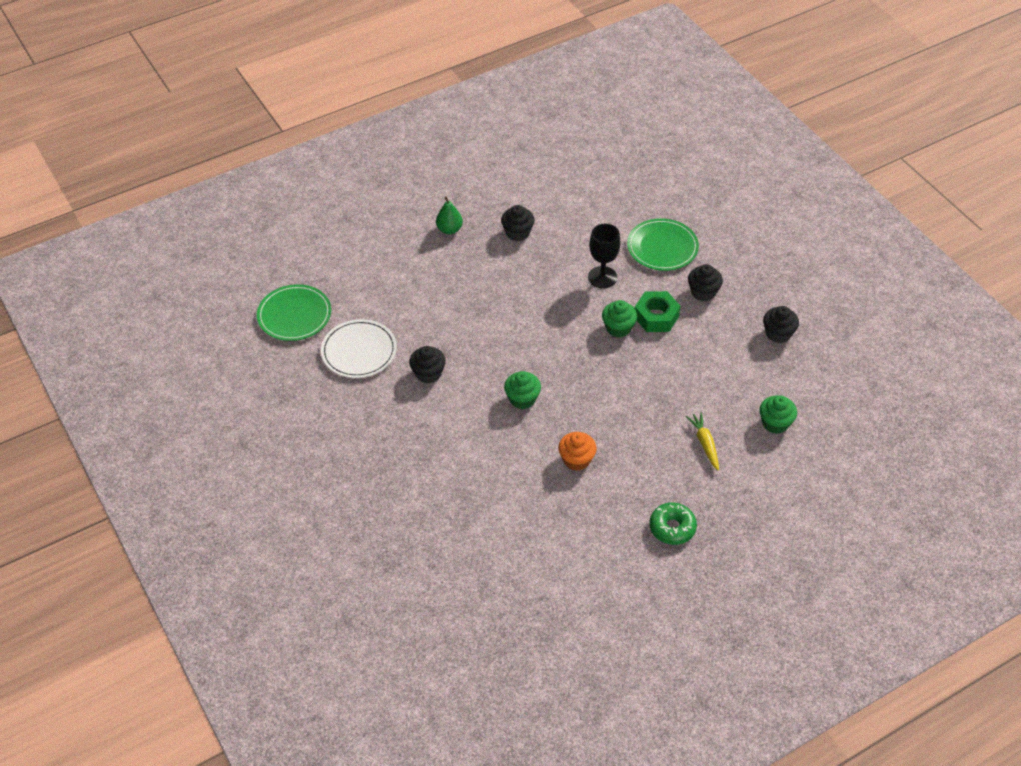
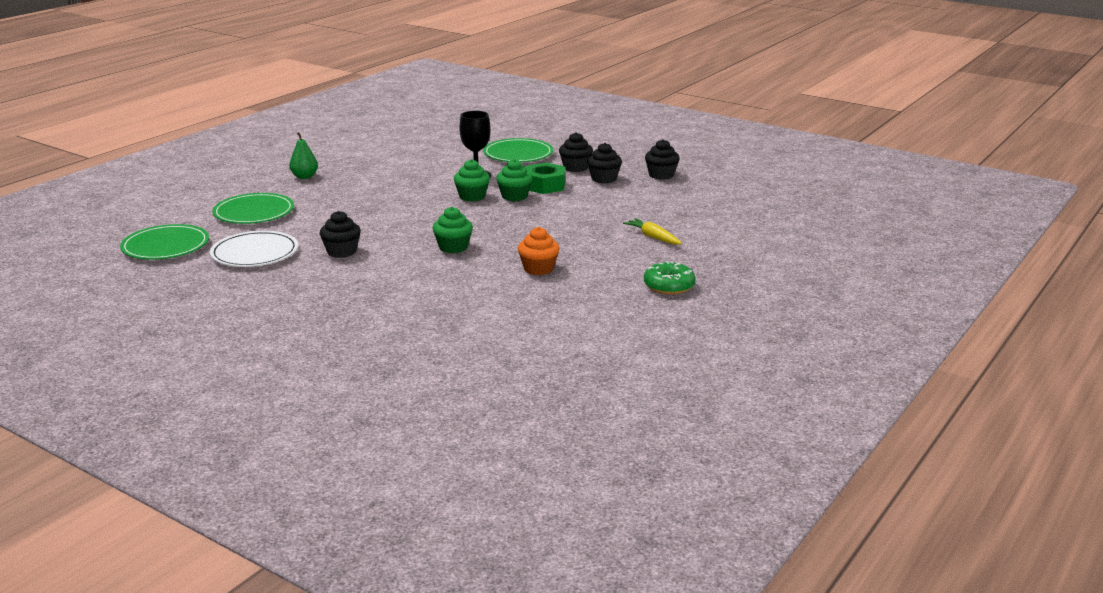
camera: 25 degrees left, 25 degrees down
black cupcake [501,205,535,241] -> black cupcake moved to [587,143,622,184]
green cupcake [760,395,797,434] -> green cupcake moved to [454,159,490,202]
none -> green plate [212,193,294,224]

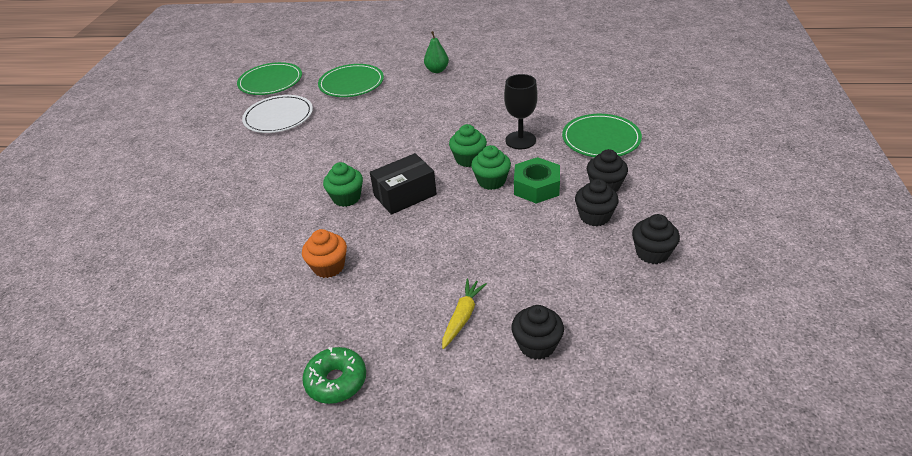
camera: 65 degrees right, 15 degrees up
black cupcake [320,211,361,258] -> black cupcake moved to [512,305,564,360]
none -> black box [370,153,437,215]

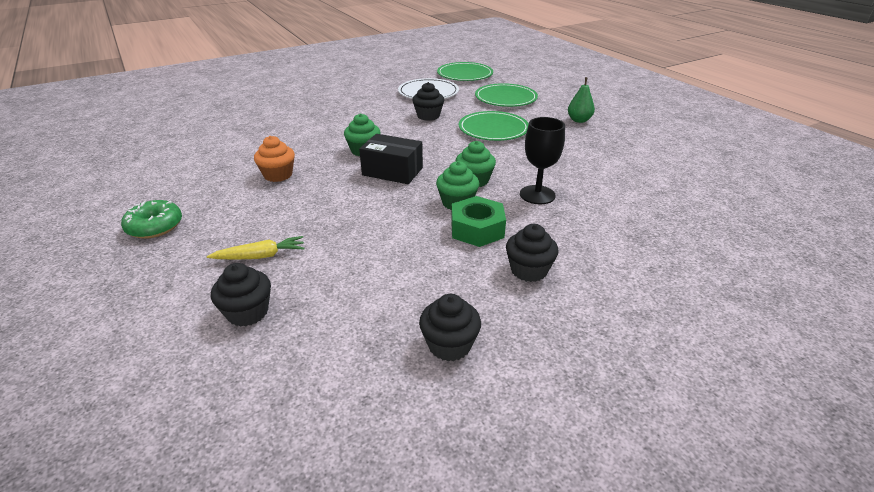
camera: 50 degrees right, 5 degrees down
green plate [562,114,642,157] -> green plate moved to [459,111,529,141]
black cupcake [575,179,619,226] -> black cupcake moved to [412,82,444,121]

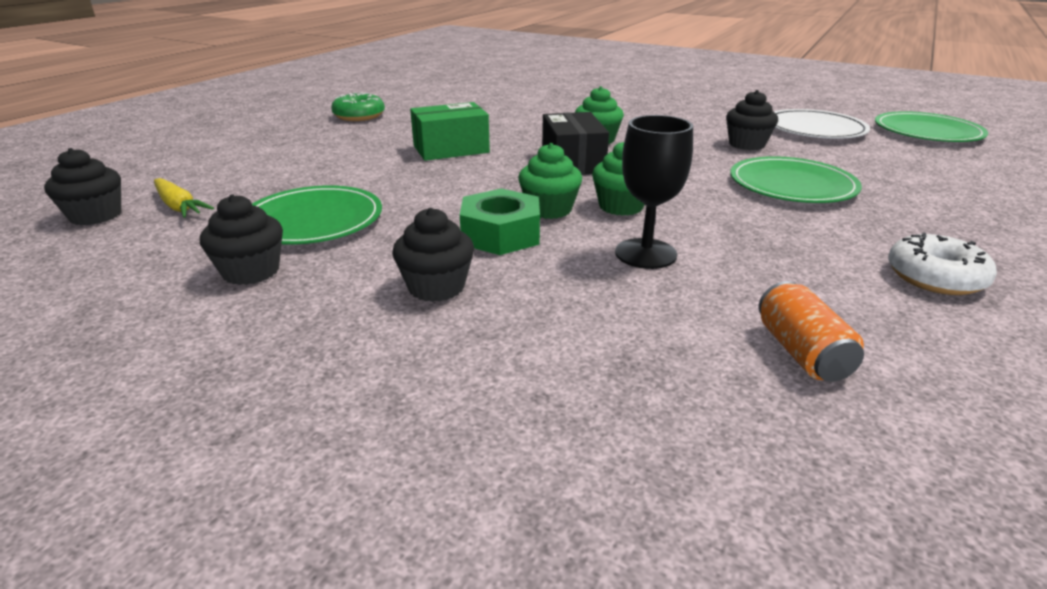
camera: 60 degrees right, 5 degrees down
yellow carrot [207,236,305,260] -> yellow carrot moved to [154,178,214,218]
black cupcake [211,263,271,327] -> black cupcake moved to [44,148,121,225]
orange cupcake [254,136,295,182] -> none
green plate [475,83,538,107] -> green plate moved to [252,185,382,245]
green pear [568,77,595,123] -> none
none -> green box [410,102,490,161]
none -> orange can [759,281,864,382]
none -> white donut [888,233,997,295]

